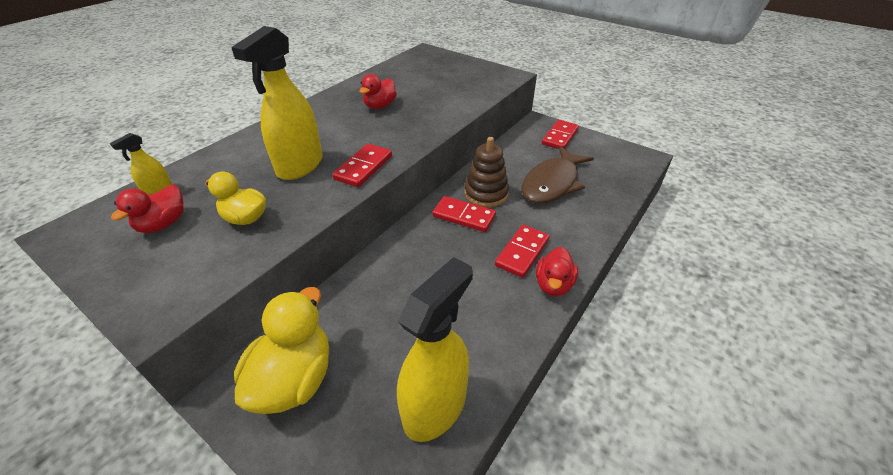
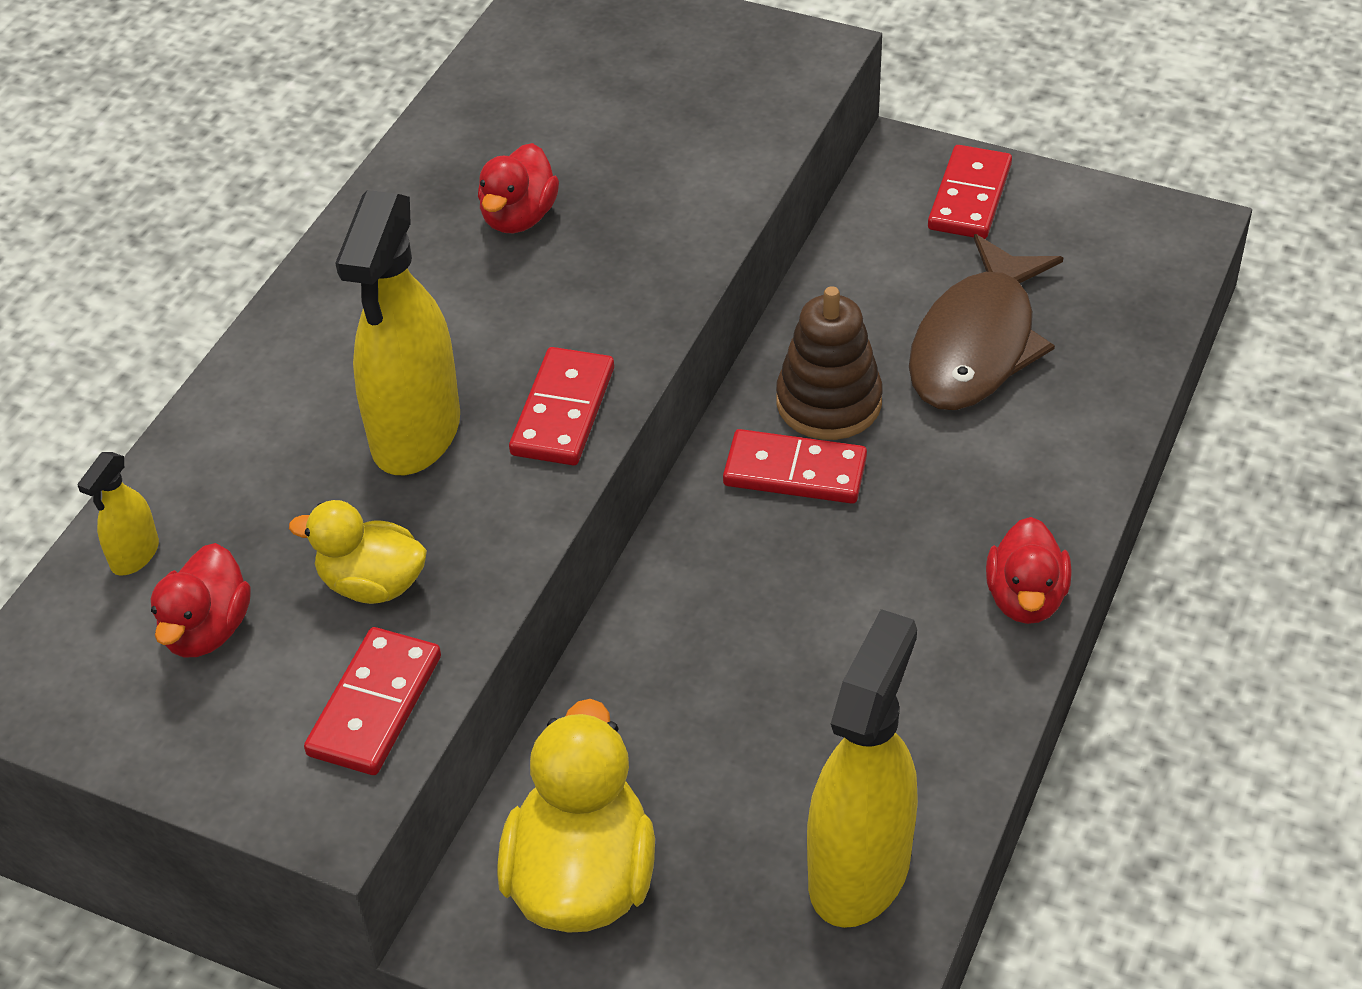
camera: 10 degrees left, 5 degrees up
red domino [495,225,550,278] -> red domino moved to [304,627,441,775]

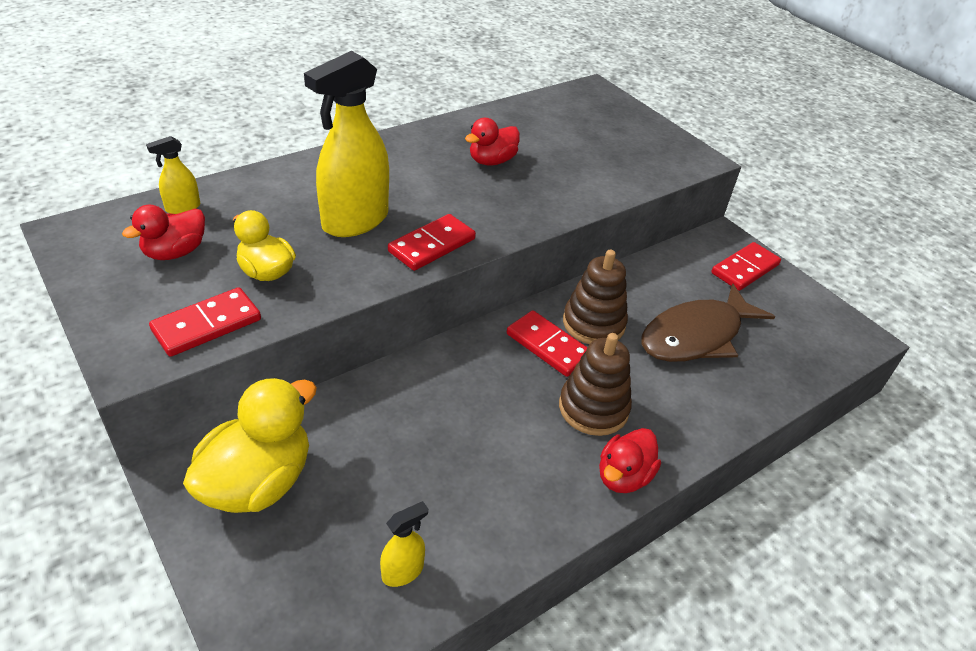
camera: 25 degrees right, 5 degrees down
yellow spray bottle [807,609,918,928] -> yellow spray bottle [380,501,428,587], size x0.45
none -> brown stacking toy [559,333,632,436]

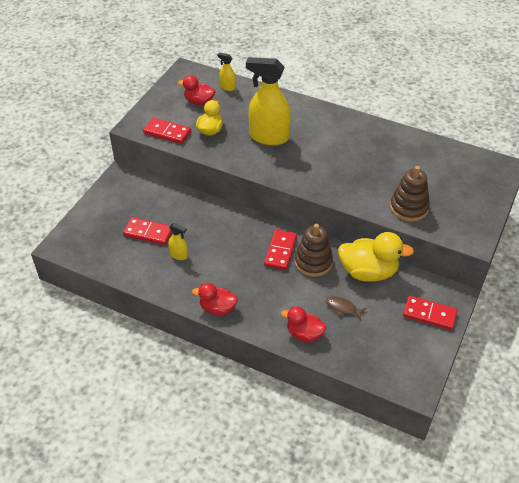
camera: 65 degrees right, 5 degrees up
yellow duck [183,377,317,513] -> yellow duck moved to [338,232,414,282]
yellow spray bottle [380,501,428,587] -> yellow spray bottle moved to [168,223,188,260]
red domino [388,214,476,271] -> red domino moved to [123,217,172,245]
red duck [465,118,520,166] -> red duck moved to [281,306,326,342]
brown stacking toy [559,333,632,436] -> brown stacking toy moved to [390,166,430,222]
brown fish [641,284,775,362] -> brown fish [326,296,366,320], size x0.42

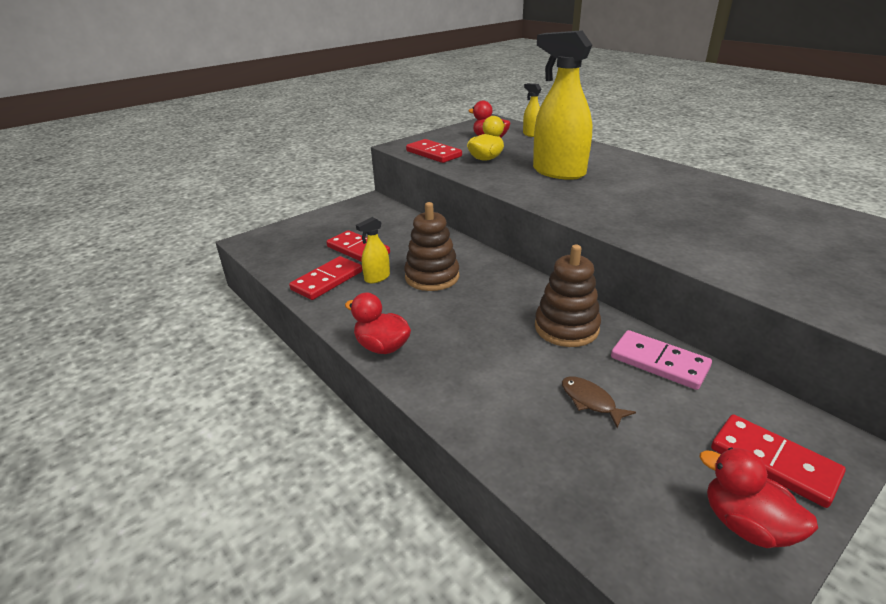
camera: 25 degrees right, 15 degrees down
yellow spray bottle [168,223,188,260] -> yellow spray bottle turned 90 degrees clockwise [356,217,390,283]
red domino [264,229,297,270] -> red domino moved to [289,256,362,300]
red duck [281,306,326,342] -> red duck moved to [700,448,818,548]
yellow duck [338,232,414,282] -> pink domino [611,330,712,390]
brown stacking toy [390,166,430,222] -> brown stacking toy moved to [404,202,459,291]

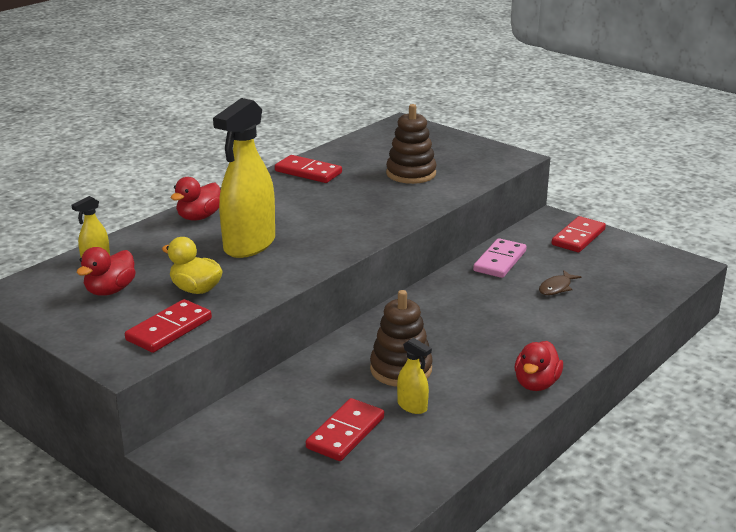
camera: 100 degrees left, 5 degrees down
red domino [289,256,362,300] -> red domino moved to [275,155,342,183]
brown stacking toy [535,245,601,347] -> brown stacking toy moved to [386,104,437,184]
red duck [700,448,818,548] -> red duck moved to [171,177,221,221]

